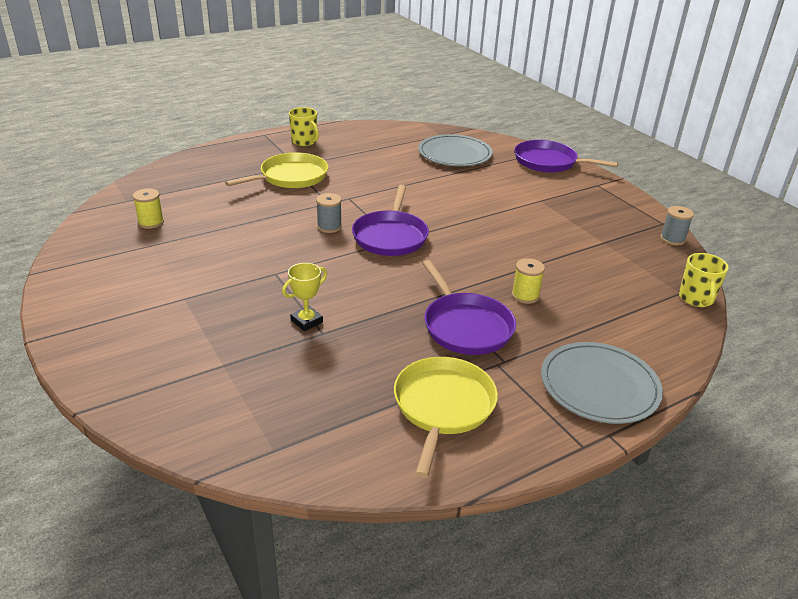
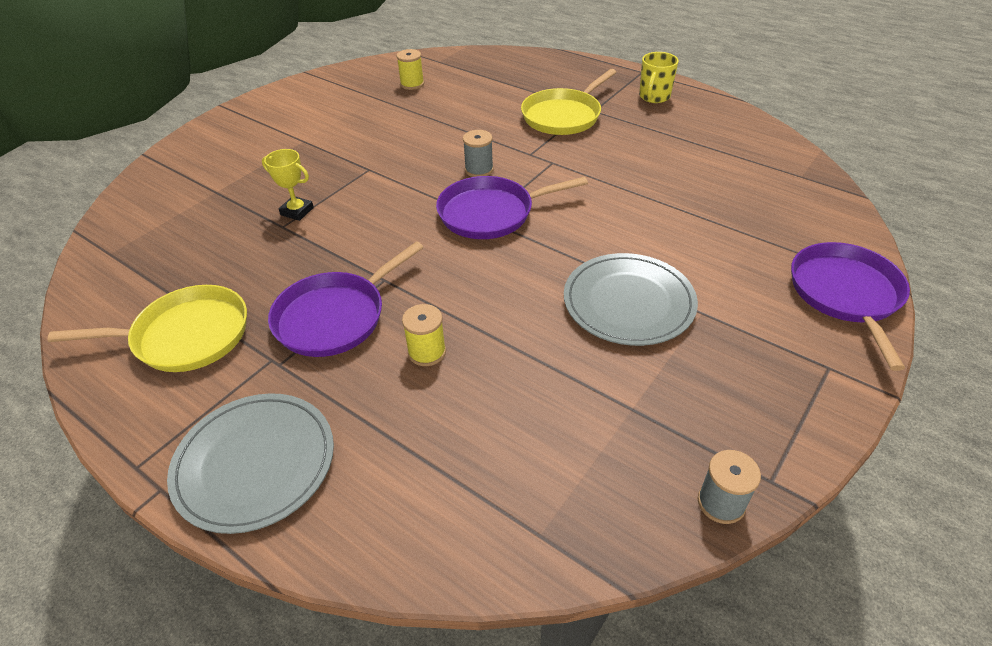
camera: 70 degrees right, 10 degrees up
yellow pan [225,153,328,188] -> yellow pan turned 105 degrees clockwise [521,69,617,135]
grey plate [418,134,493,166] -> grey plate moved to [564,253,698,346]
yellow mug [679,253,729,307] -> none

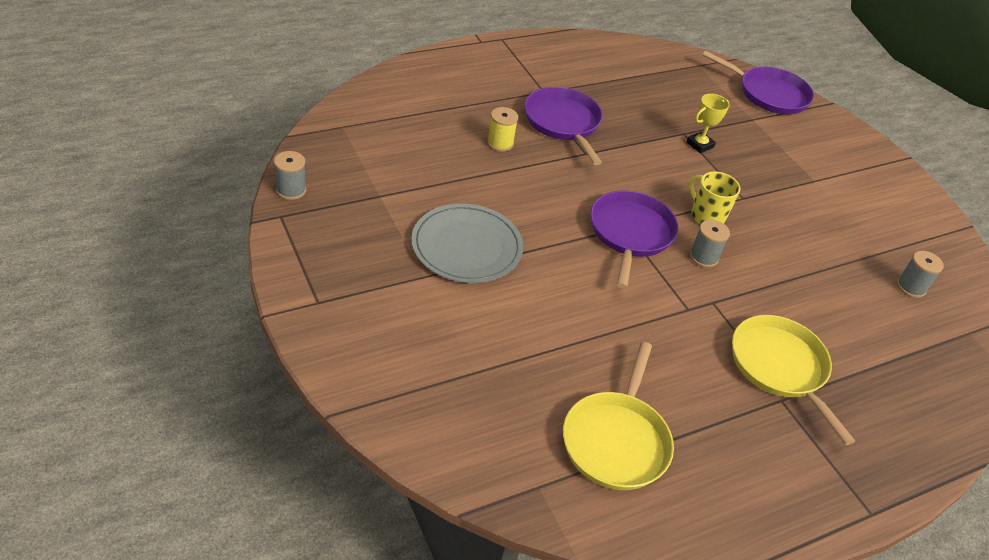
camera: 110 degrees right, 0 degrees up
yellow pan [48,285,247,372] -> yellow pan moved to [563,342,674,490]
grey plate [167,393,334,534] -> none
yellow spool [396,49,424,90] -> grey spool [897,251,944,298]
yellow mug [639,52,679,103] -> yellow mug moved to [689,171,741,224]
purple pan [791,242,910,371] -> purple pan moved to [702,51,814,115]

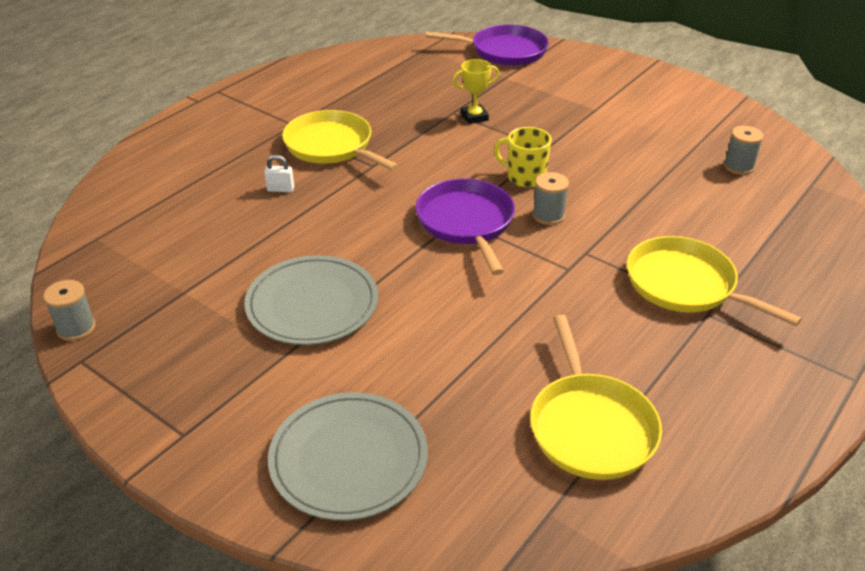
camera: 20 degrees left, 5 degrees down
yellow spool [487,107,518,152] -> white padlock [264,155,294,192]
purple pan [524,87,603,165] -> yellow pan [282,110,399,171]
yellow trophy [686,94,730,153] -> yellow trophy turned 45 degrees clockwise [452,59,500,124]
none -> grey plate [268,392,428,521]

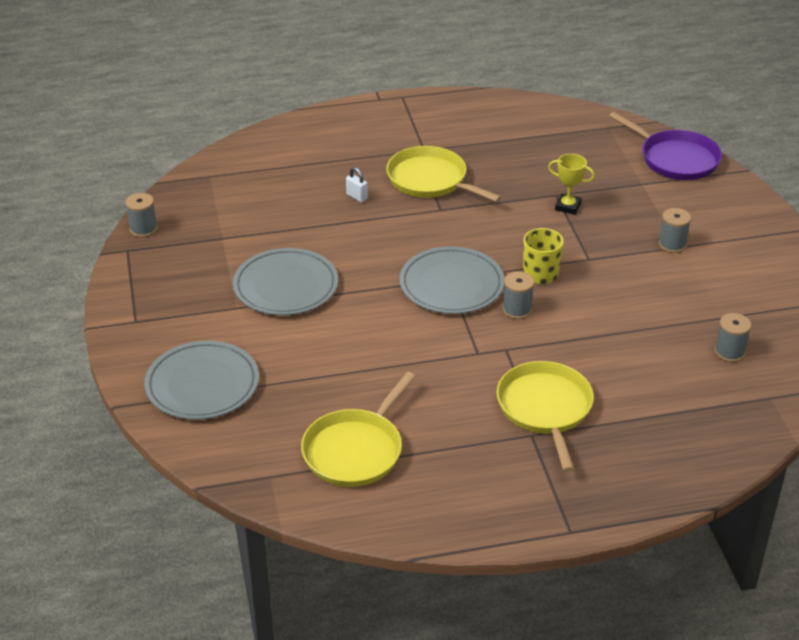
camera: 40 degrees right, 0 degrees up
yellow pan [282,110,399,171] -> yellow pan turned 45 degrees counterclockwise [386,146,502,202]
purple pan [416,179,515,275] -> grey plate [399,246,505,314]
none -> grey spool [658,208,691,253]

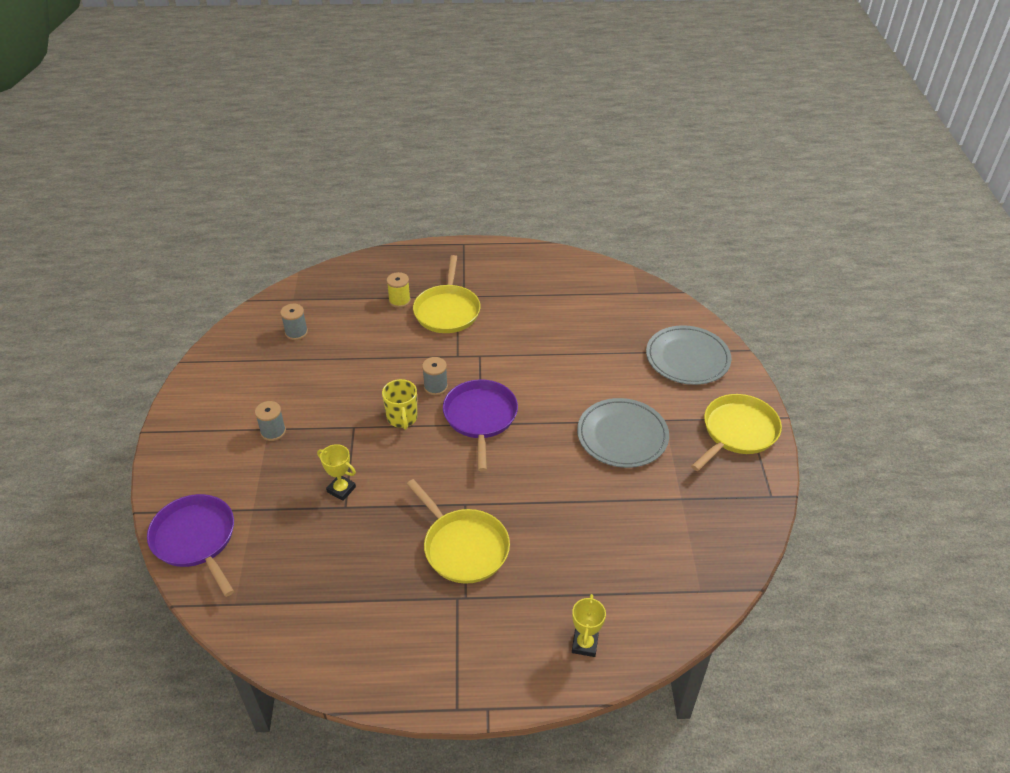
camera: 170 degrees left, 5 degrees up
grey spool [125,193,158,237] -> none
yellow pan [301,372,416,487] -> yellow pan moved to [691,394,782,471]
white padlock [346,167,368,203] -> none
grey plate [399,246,505,314] -> purple pan [443,379,518,471]
none -> yellow spool [387,272,411,308]
none -> yellow trophy [572,594,606,657]

